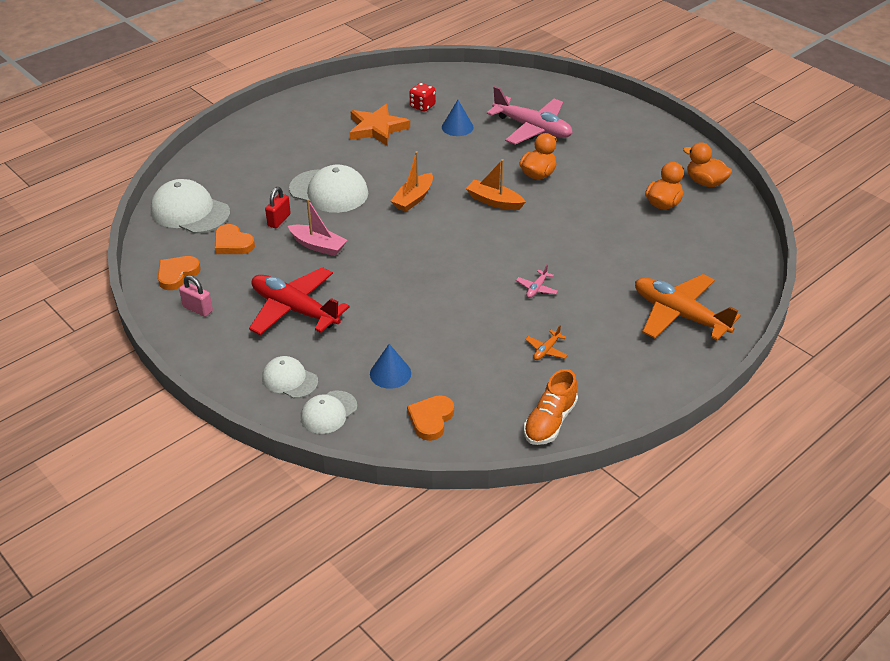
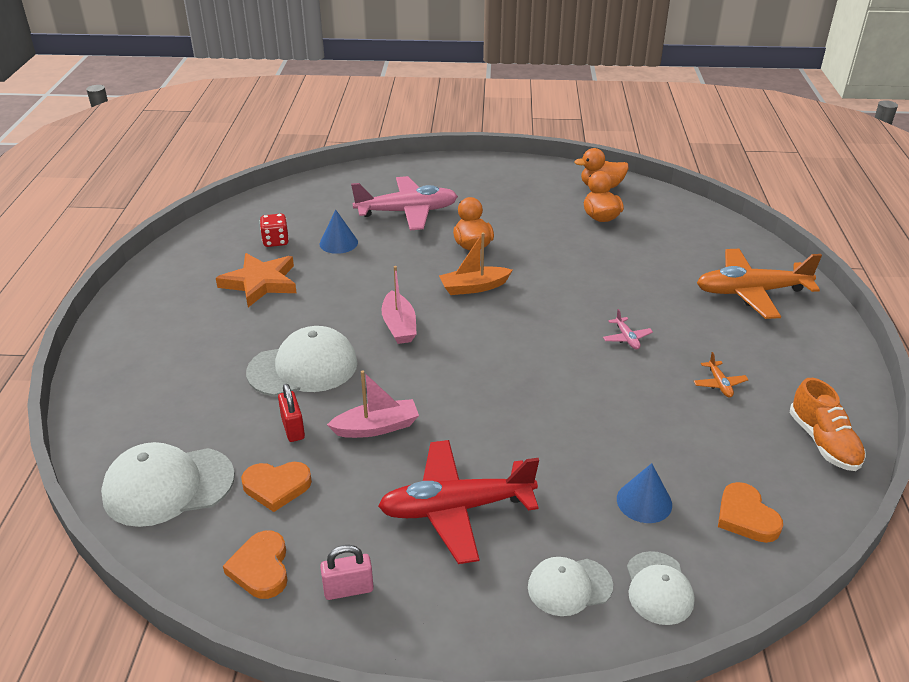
camera: 45 degrees left, 5 degrees down
orange boat [391,151,433,212] -> pink boat [381,266,417,344]

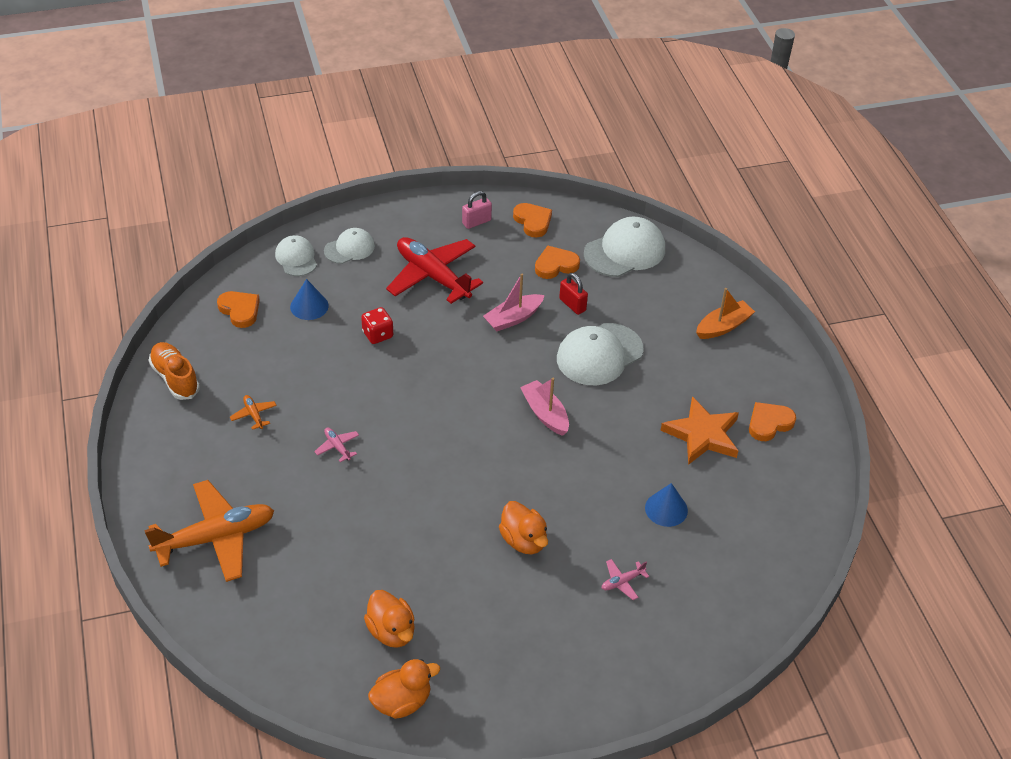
camera: 160 degrees right, 10 degrees up
red dice [260,214,289,247] -> red dice moved to [361,307,393,344]
pink plane [351,176,458,230] -> pink plane [602,559,649,600], size x0.40
red plane [378,440,539,564] -> red plane turned 105 degrees counterclockwise [386,237,483,304]
orange boat [439,232,513,295] -> orange boat moved to [696,288,755,339]
none -> orange heart [749,402,796,441]

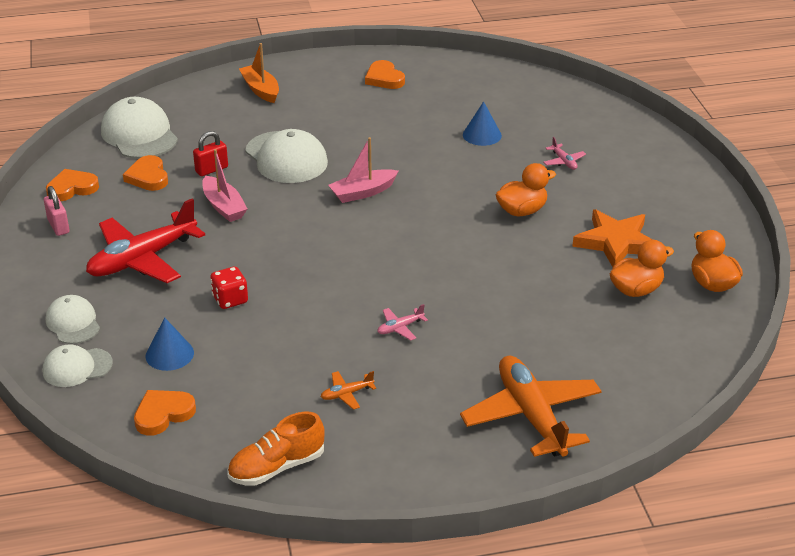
camera: 85 degrees left, 10 degrees down
orange star [660,396,739,465] -> orange star moved to [572,209,653,267]

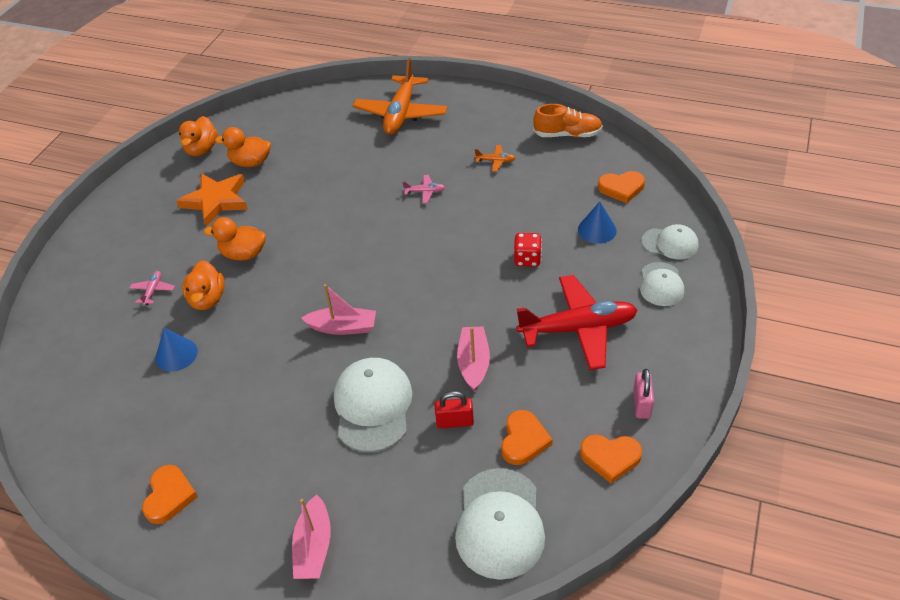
camera: 145 degrees left, 10 degrees up
orange boat [239,43,279,103] -> pink boat [292,494,331,579]
none -> orange duck [182,260,224,310]

